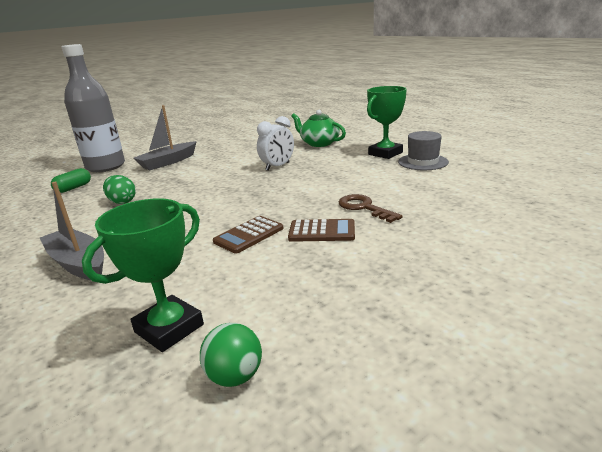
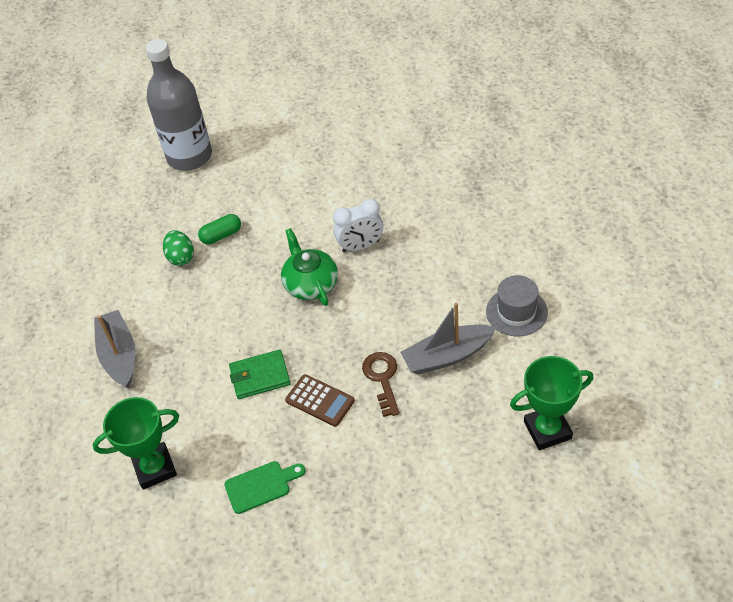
camera: 30 degrees right, 25 degrees up
green capsule [51,168,91,193] -> green capsule moved to [198,214,241,244]
grey boat [133,105,197,170] -> grey boat moved to [400,302,497,375]
green ball [200,323,262,387] -> none
brown calculator [213,216,284,254] -> green wallet [229,350,291,399]
green teapot [291,110,346,147] -> green teapot moved to [281,228,338,306]
green trophy [367,86,407,159] -> green trophy moved to [510,356,594,450]
none -> green cutting board [224,461,305,514]

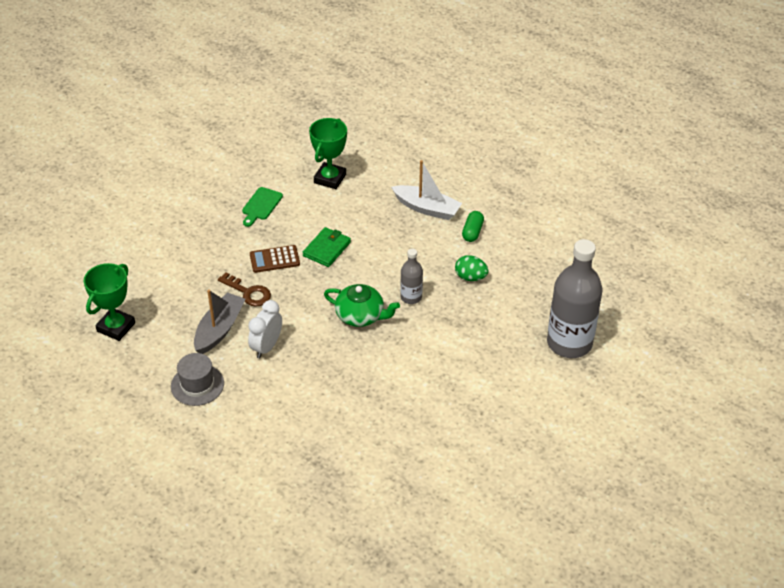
camera: 130 degrees right, 5 degrees down
grey boat [94,310,135,388] -> white boat [391,160,462,220]
green capsule [198,214,241,244] -> green capsule moved to [462,211,484,242]
white clock [333,199,384,253] -> white clock moved to [248,300,282,358]
none -> grey bottle [400,249,423,304]

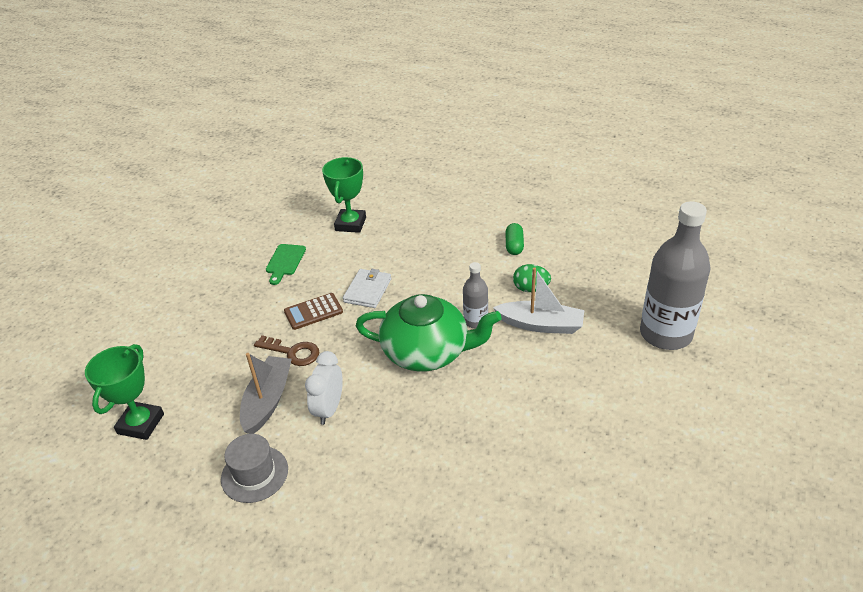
camera: 10 degrees left, 5 degrees down
green wallet [303,227,351,267] -> white wallet [343,269,391,308]
green teapot [324,284,400,327] -> green teapot [356,294,502,371], size x1.55
white boat [391,160,462,220] -> white boat moved to [493,267,584,334]

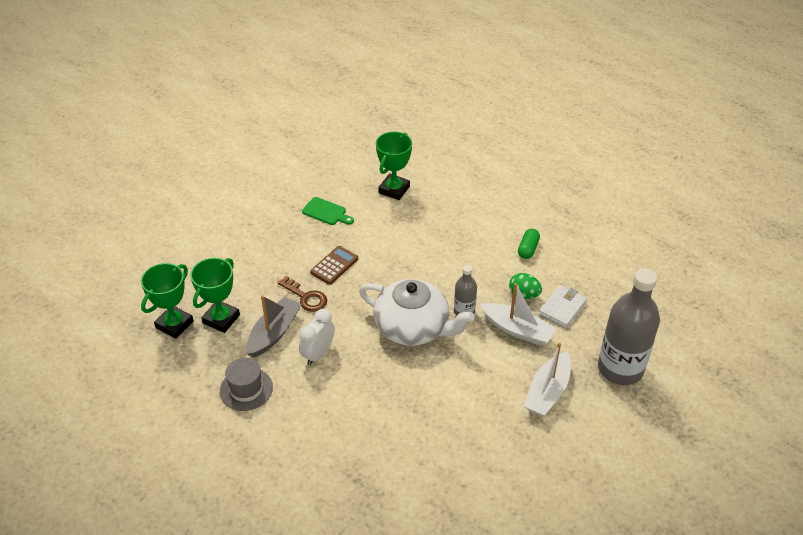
camera: 15 degrees right, 5 degrees up
green cutting board [266,244,306,285] -> green cutting board turned 90 degrees counterclockwise [302,197,354,225]
brown calculator [284,293,343,330] -> brown calculator turned 135 degrees clockwise [310,246,358,285]
white wallet [343,269,391,308] -> white wallet moved to [539,285,587,328]
green teapot [356,294,502,371] -> white teapot [359,279,475,346]
none -> green trophy [190,258,240,333]
none -> white boat [524,342,571,416]

